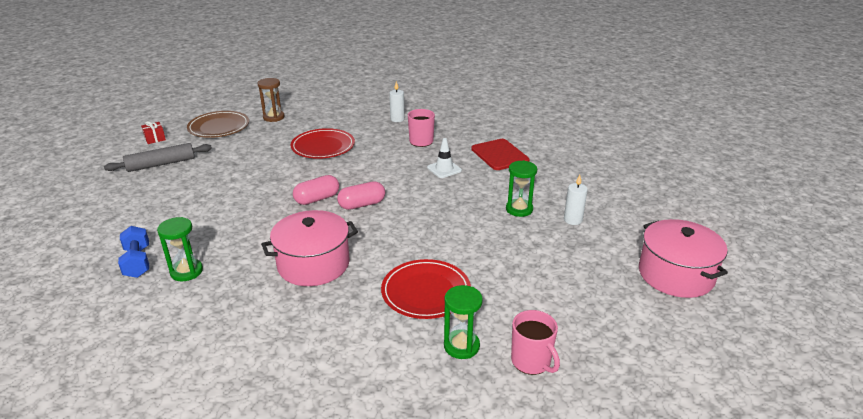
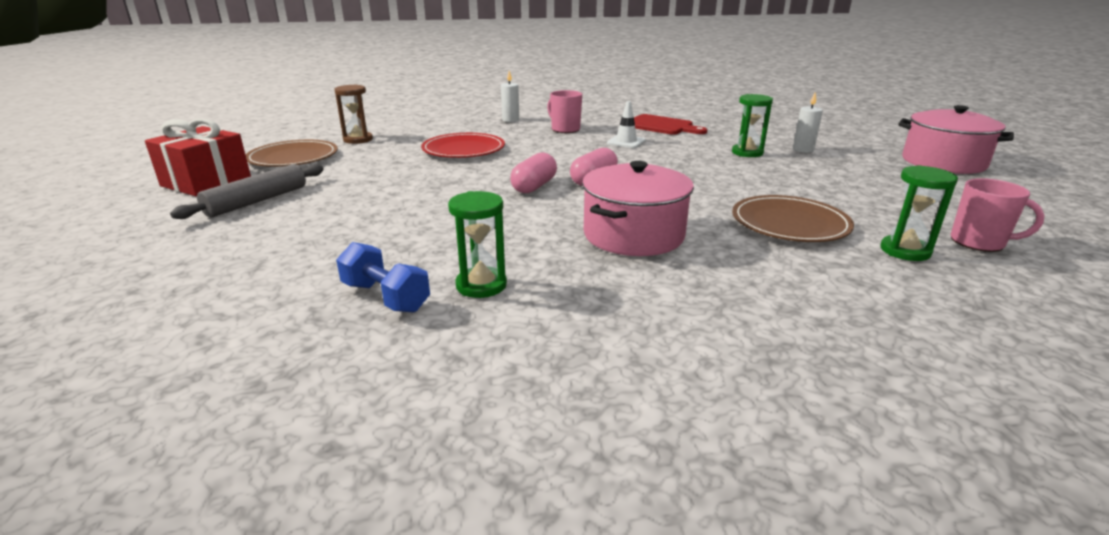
camera: 30 degrees left, 5 degrees down
red gift [141,121,166,144] -> red gift [145,119,251,197], size x2.21
red plate [381,259,471,319] -> brown plate [732,195,854,242]

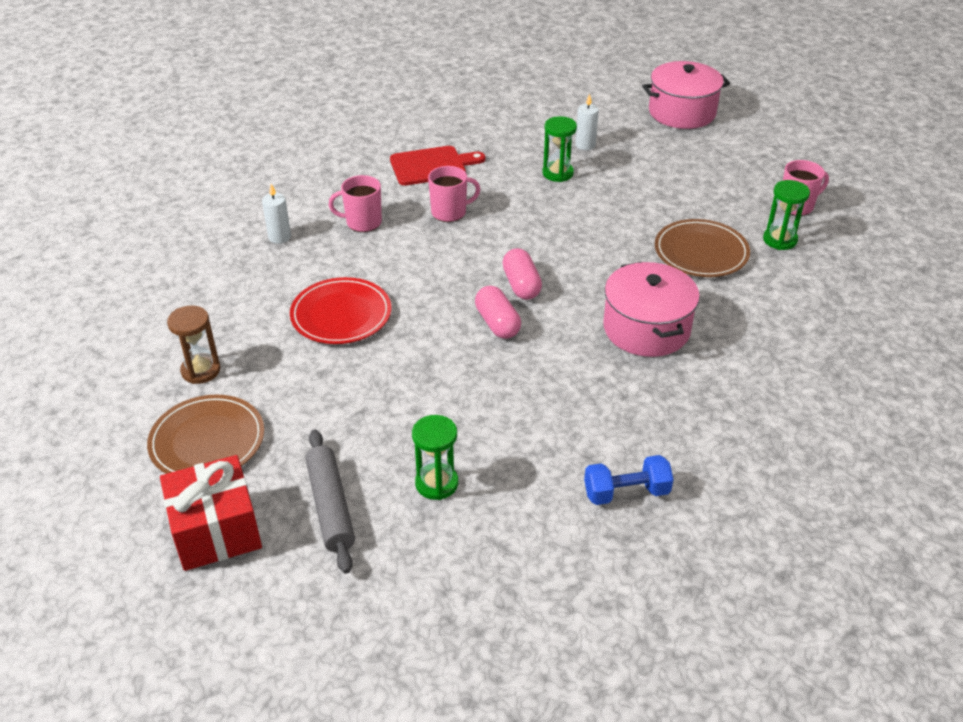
camera: 50 degrees left, 15 degrees up
green hourglass [448,191,507,298] -> green hourglass moved to [412,415,458,500]
white traffic cone [607,101,646,148] -> pink mug [428,166,480,222]

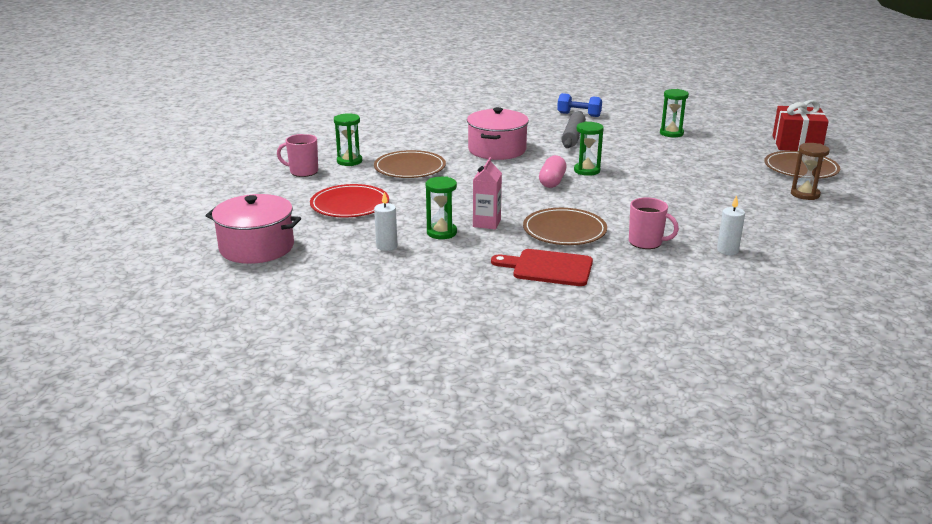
camera: 150 degrees left, 15 degrees down
red plate [290,277,391,344] -> red plate moved to [310,184,389,217]
grey rolling pin [305,430,355,574] -> grey rolling pin moved to [561,111,586,148]
pink mug [428,166,480,222] -> brown plate [523,208,607,245]
pink capsule [475,286,521,339] -> green hourglass [574,122,604,176]
none -> pink carton [473,157,502,230]

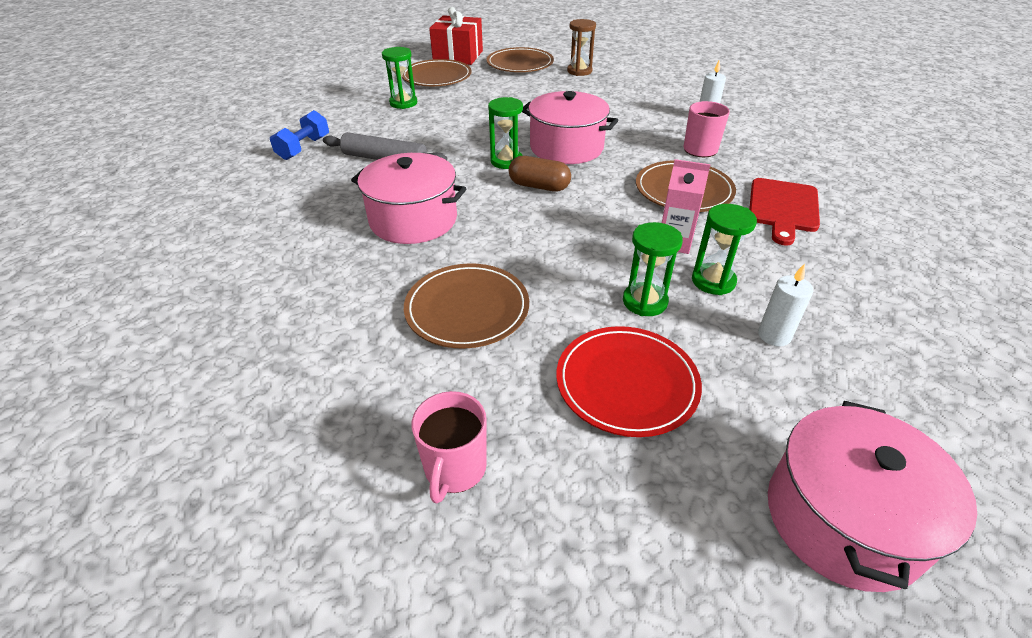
camera: 85 degrees left, 15 degrees up
green hourglass [334,113,362,166] -> green hourglass moved to [623,222,683,316]
pink capsule [539,155,567,188] -> brown capsule [509,156,571,192]
none -> brown plate [402,59,472,86]
none -> pink pot [522,91,618,164]

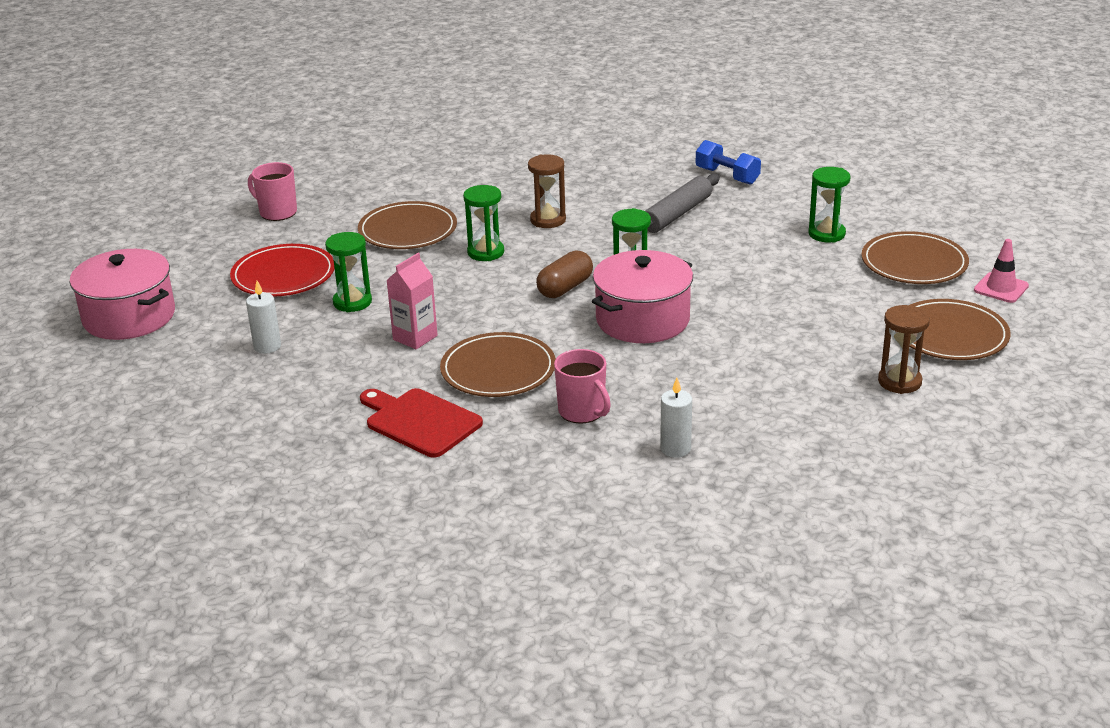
camera: 110 degrees right, 10 degrees down
pink pot [351,153,467,244] -> brown hourglass [528,154,566,228]
red gift [429,7,483,65] -> pink traffic cone [974,239,1029,303]
green hourglass [692,204,757,295] -> green hourglass moved to [463,185,504,261]

